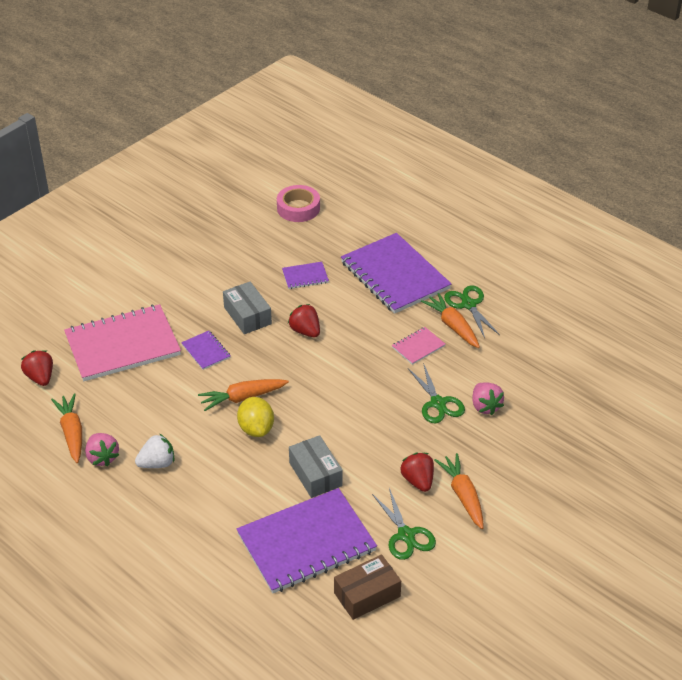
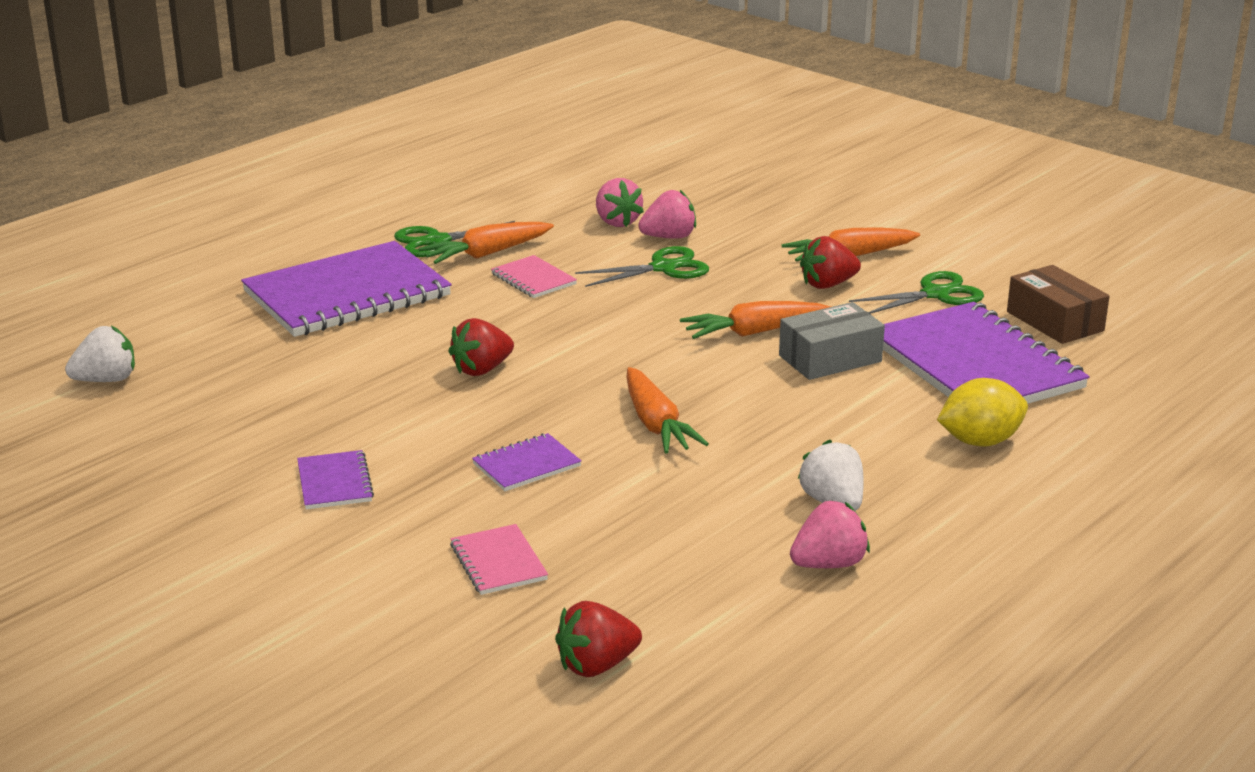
camera: 90 degrees left, 15 degrees down
orange carrot [51,393,82,463] -> orange carrot moved to [680,301,831,339]
pink notebook [64,304,181,381] -> pink notebook [450,524,548,595], size x0.44
grey box [223,282,272,334] -> none
yellow lemon [237,397,274,437] -> yellow lemon moved to [937,378,1028,447]
pink tape [277,185,320,222] -> white strawberry [65,326,135,382]
purple notebook [282,262,329,289] -> purple notebook moved to [297,450,374,509]
none -> pink strawberry [596,178,644,227]

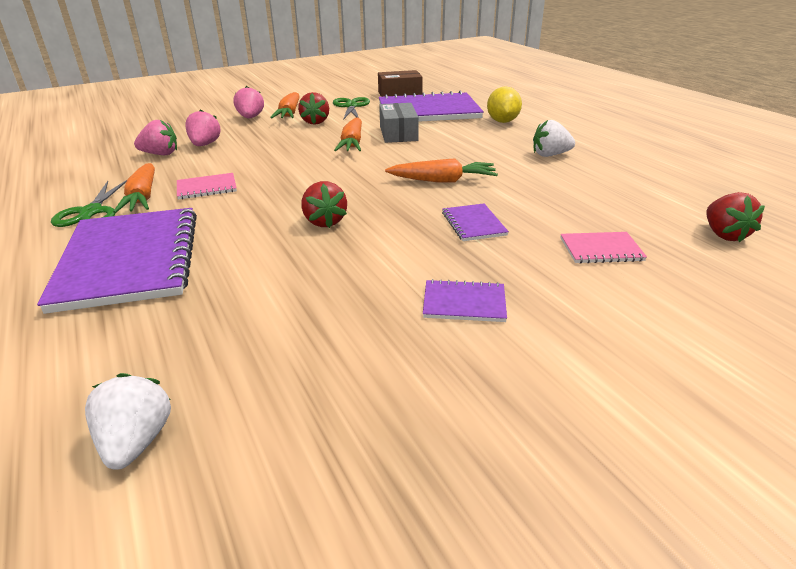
camera: 70 degrees left, 5 degrees up
green scissors [575,246,709,287] -> none
pink strawberry [790,501,870,568] -> pink strawberry moved to [233,86,264,118]

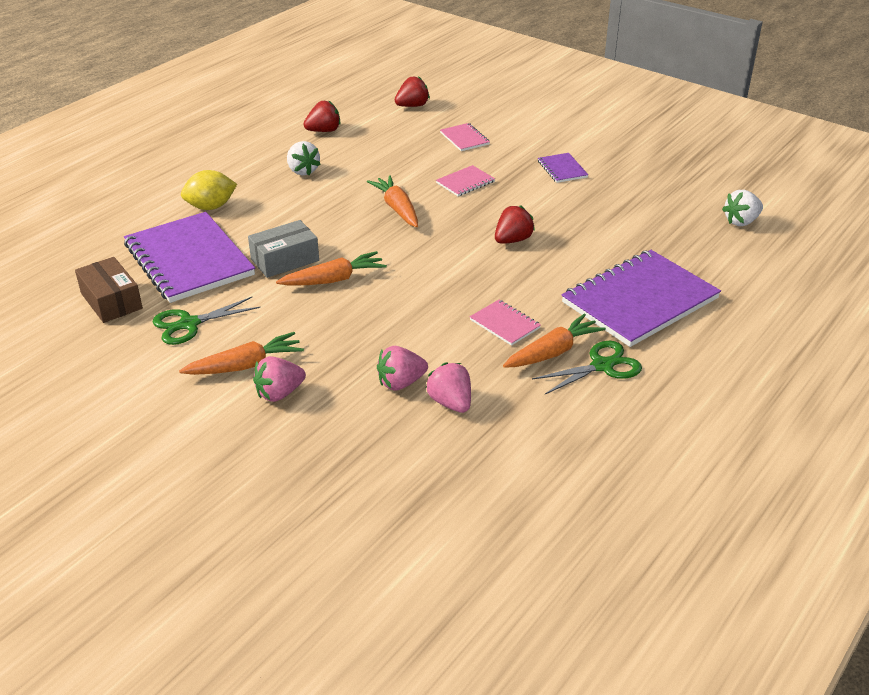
camera: 115 degrees left, 5 degrees up
red strawberry [298,92,329,125] -> red strawberry moved to [304,100,340,132]
purple notebook [442,204,509,241] -> pink notebook [436,165,495,196]

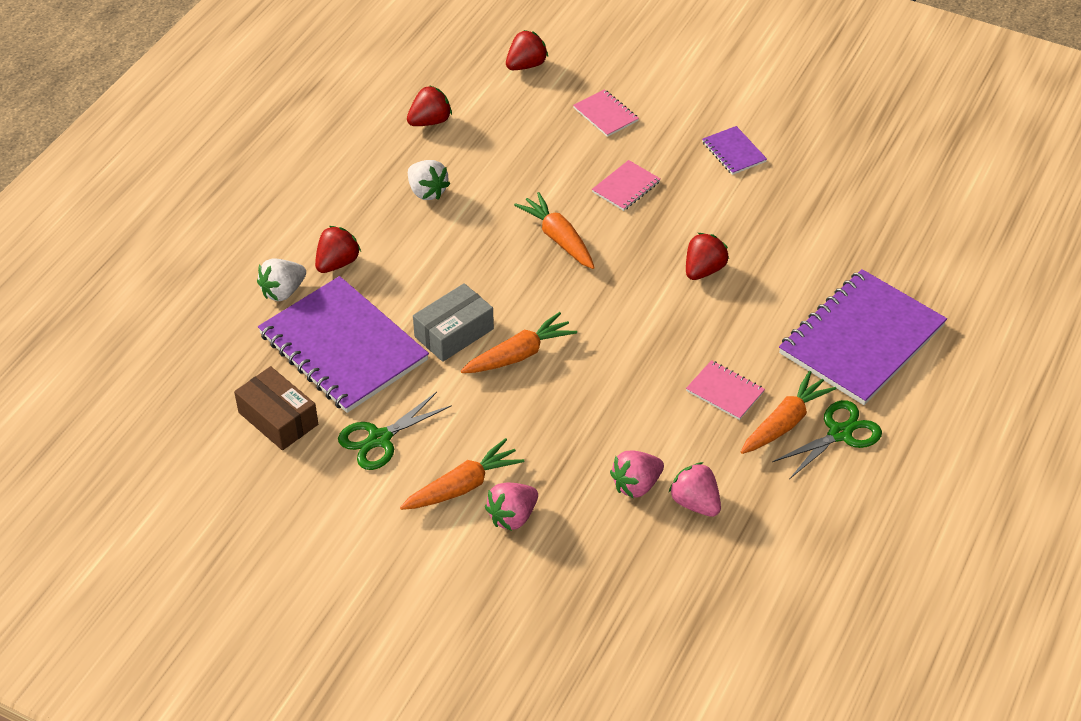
camera: 10 degrees left, 10 degrees up
yellow lemon [181,170,237,210] -> red strawberry [315,226,361,273]
white strawberry [722,190,763,226] -> white strawberry moved to [257,258,306,301]

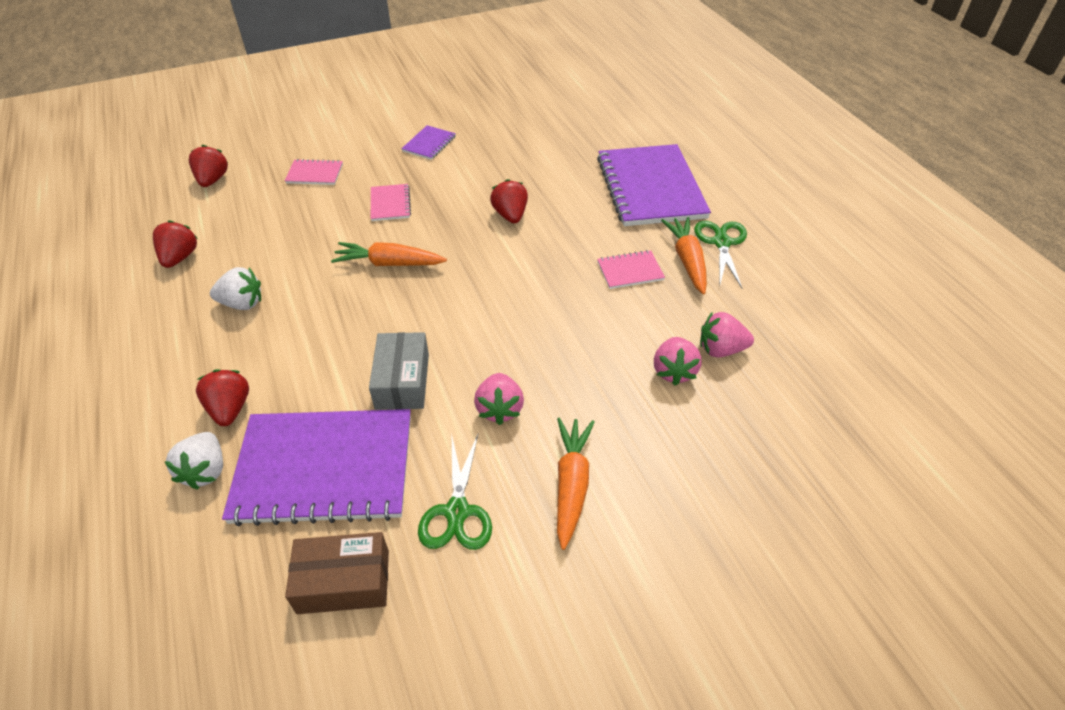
camera: 50 degrees left, 0 degrees up
orange carrot [461,312,577,373] -> none
pink strawberry [485,483,538,531] -> pink strawberry moved to [474,373,524,425]
purple notebook [702,126,767,175] -> purple notebook turned 75 degrees counterclockwise [402,125,456,160]

